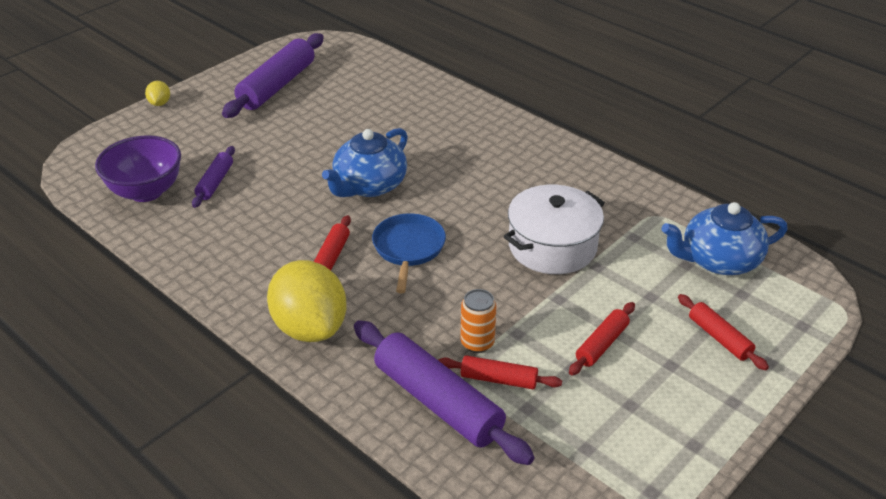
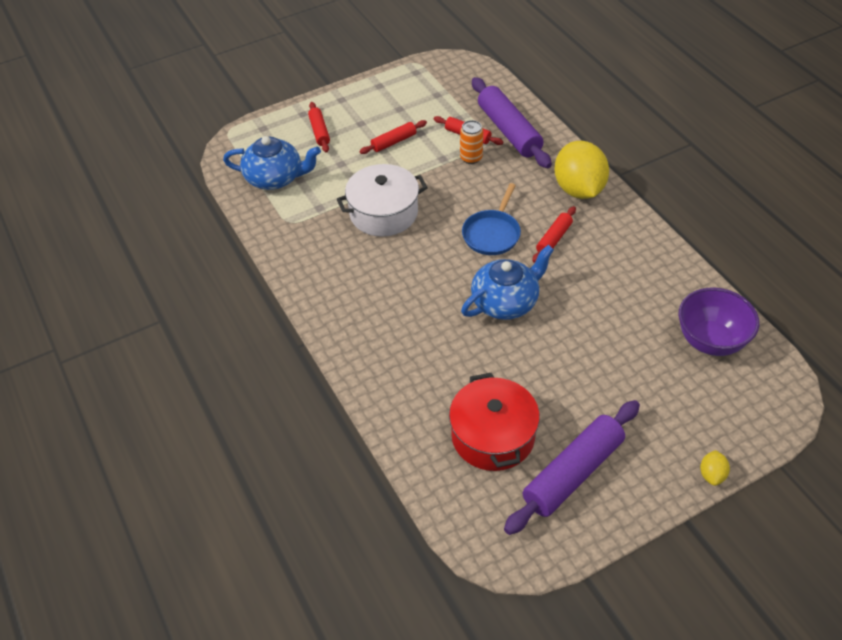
camera: 160 degrees left, 10 degrees up
purple rolling pin [192,146,235,208] -> none
none -> red pot [449,373,540,471]

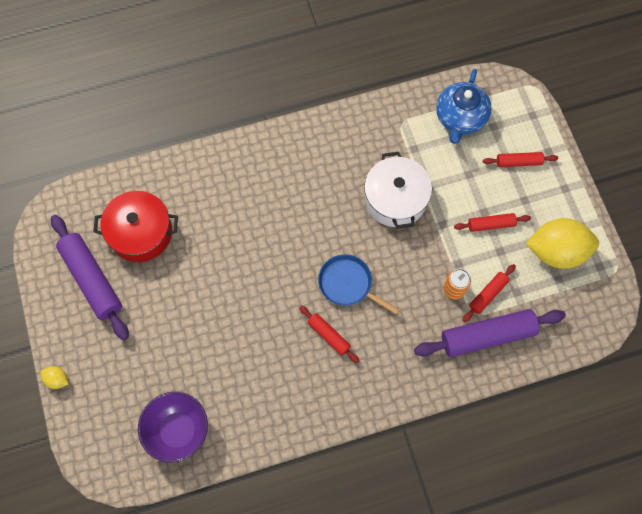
camera: 100 degrees right, 20 degrees up
red rolling pin [360,120,427,154] -> red rolling pin turned 75 degrees counterclockwise [454,213,531,232]
blue teapot [461,245,554,320] -> none
yellow lemon [554,141,609,199] -> yellow lemon moved to [526,218,599,269]

